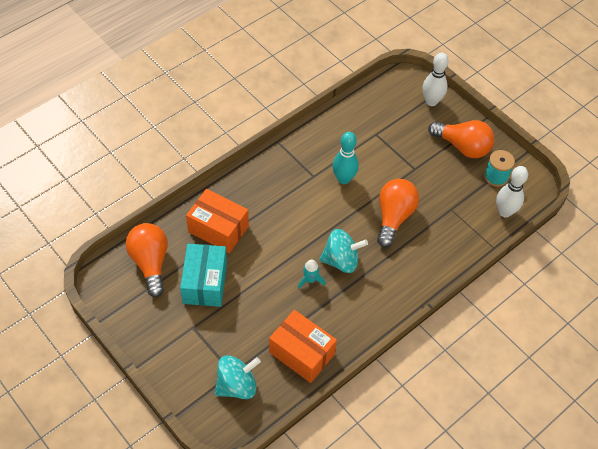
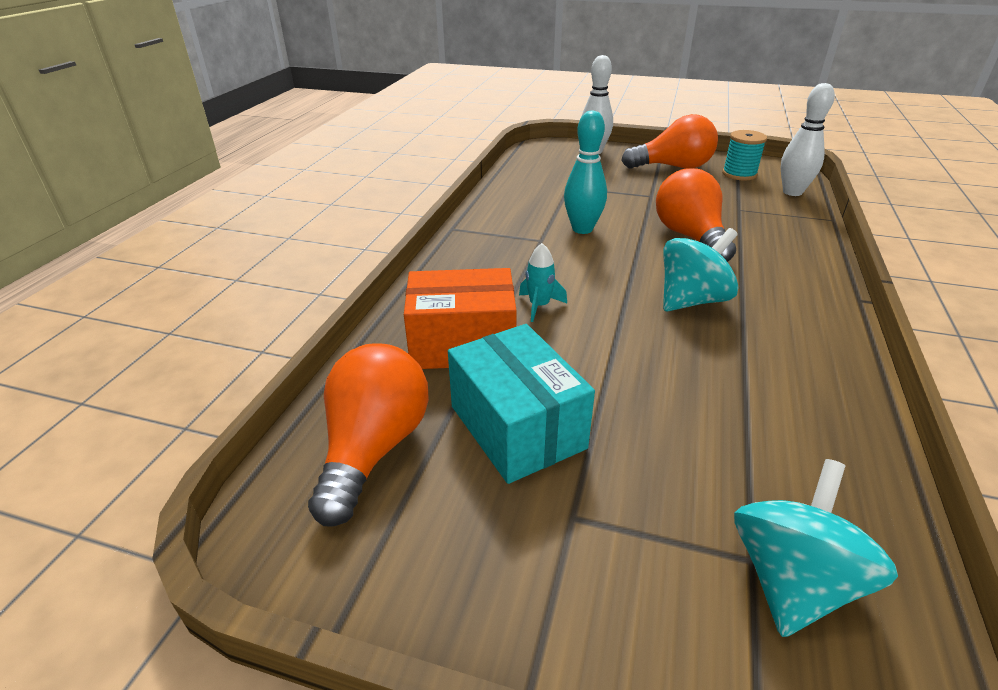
camera: 30 degrees left, 20 degrees down
orange light bulb [126,223,168,297] -> orange light bulb turned 60 degrees clockwise [308,344,429,526]
orange box [269,310,337,383] -> none
turquoise rocket [298,260,325,289] -> turquoise rocket moved to [519,243,567,322]

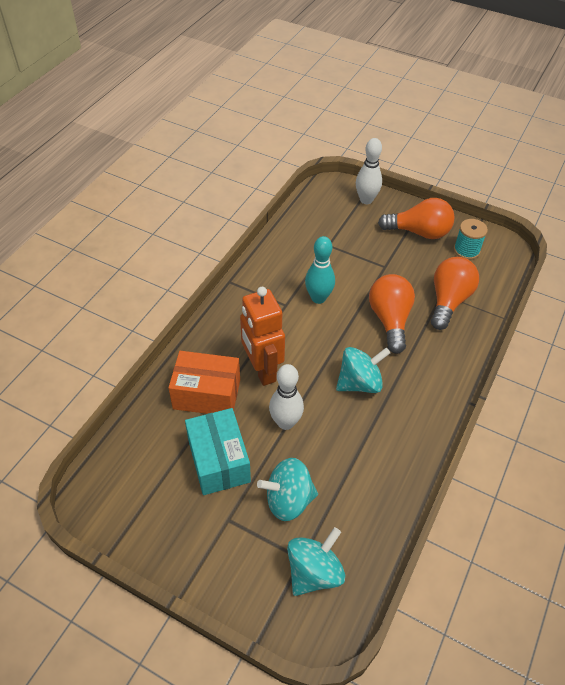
camera: 10 degrees right, 15 degrees up
orange light bulb [308,344,429,526] -> orange light bulb moved to [431,257,479,330]
turquoise rocket [519,243,567,322] -> orange robot [240,287,285,386]
white bowling pin [781,83,835,196] -> white bowling pin moved to [269,364,304,430]
none -> turquoise spinning top [257,458,318,521]

